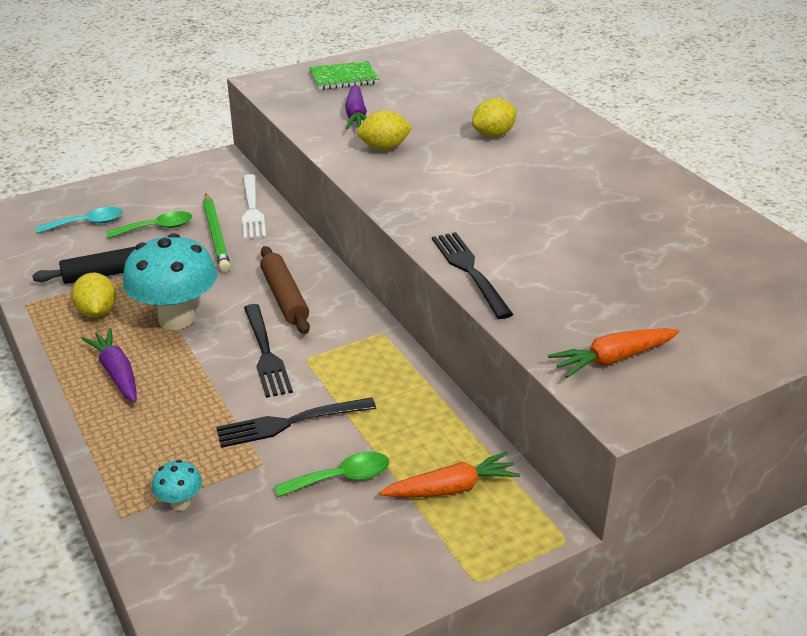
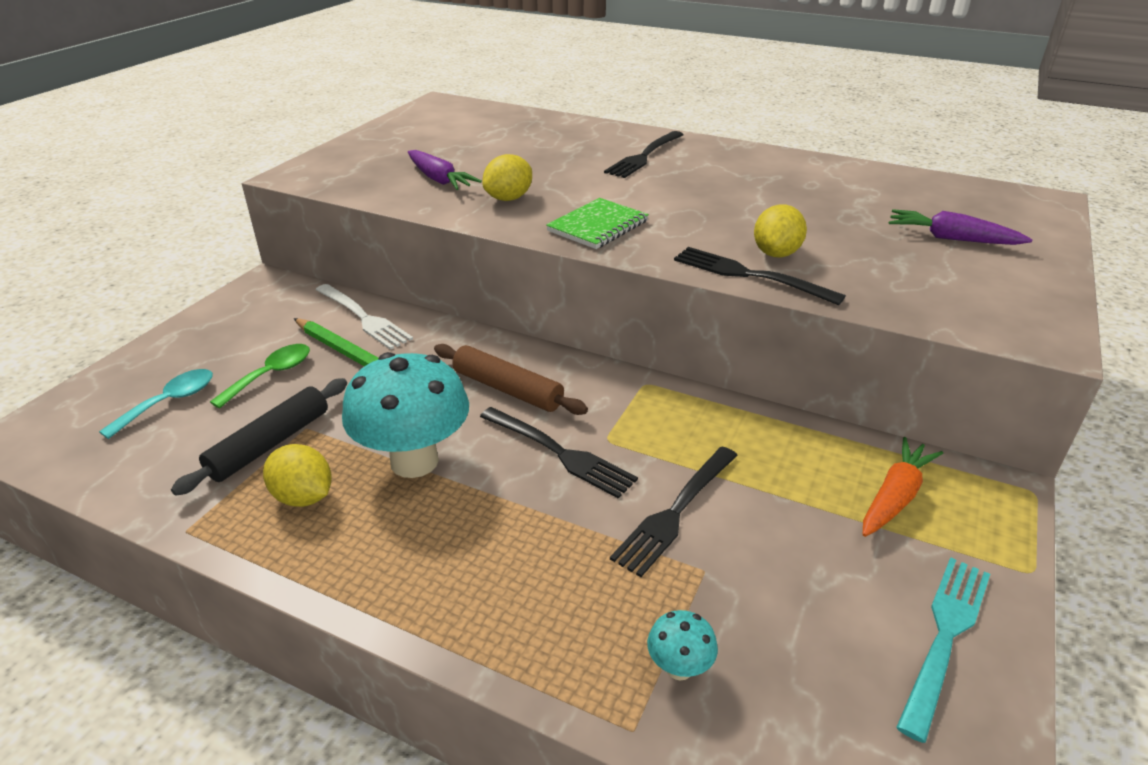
camera: 35 degrees left, 0 degrees up
purple carrot [81,328,137,403] -> purple carrot moved to [889,209,1033,245]
green spoon [274,452,389,497] -> none
green notebook [309,61,379,90] -> green notebook moved to [546,198,649,249]
yellow lemon [472,98,517,137] -> yellow lemon moved to [754,204,807,257]
orange carrot [548,328,679,378] -> none
none -> black fork [604,131,683,178]
none -> turquoise fork [896,557,990,743]

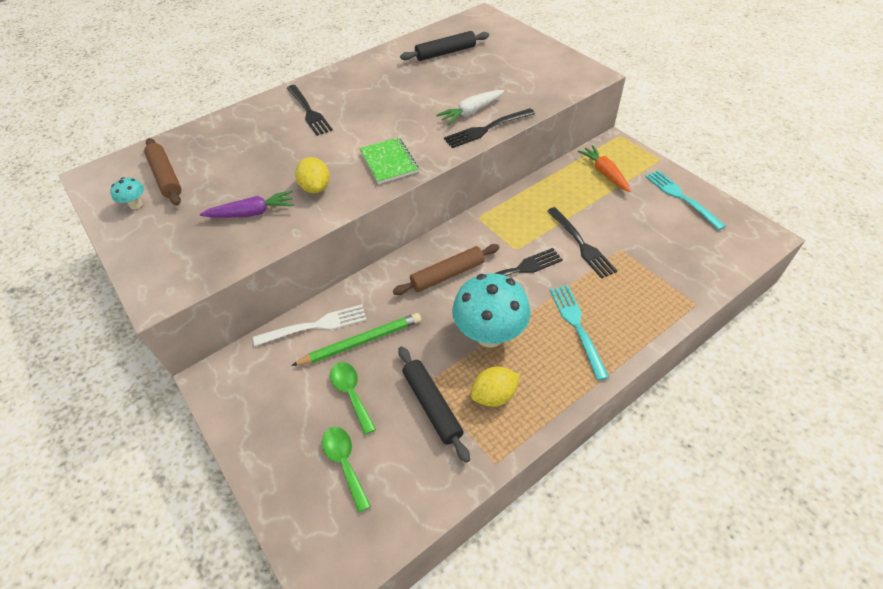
camera: 60 degrees left, 15 degrees up
turquoise spoon [99,369,213,439] -> green spoon [322,427,371,513]
turquoise mushroom [647,610,718,681] -> turquoise mushroom moved to [110,177,144,209]
yellow lemon [754,204,807,257] -> white carrot [436,90,504,125]
purple carrot [889,209,1033,245] -> none
none -> brown rolling pin [144,138,182,206]
none -> black rolling pin [400,31,489,61]
none -> turquoise fork [550,285,609,381]

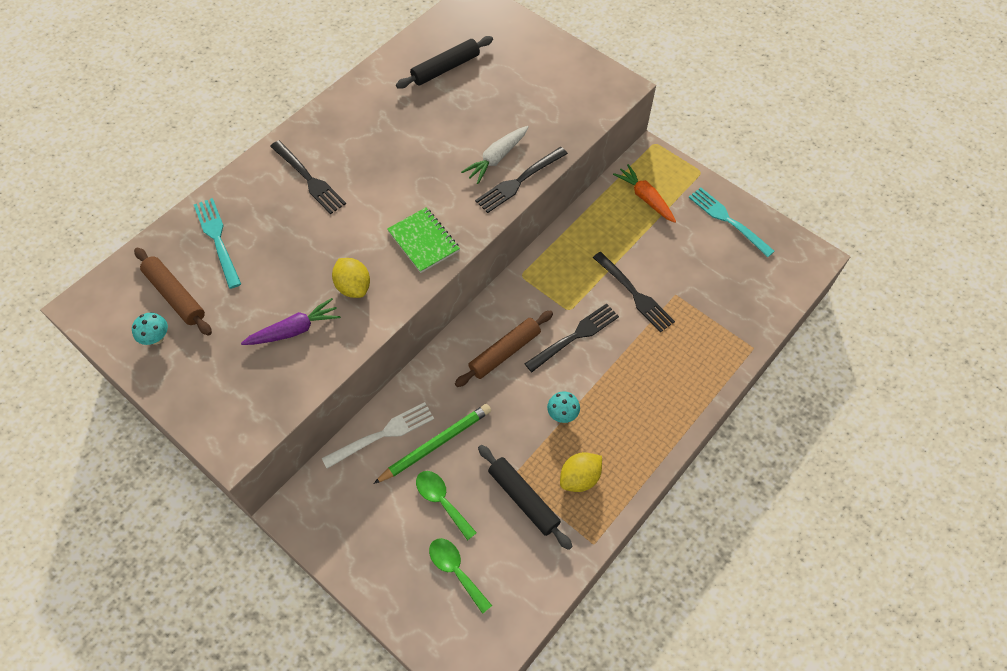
camera: 15 degrees left, 10 degrees up
turquoise mushroom [452,273,531,348] -> turquoise mushroom [547,391,580,423], size x0.44
turquoise fork [550,285,609,381] -> turquoise fork moved to [194,198,241,289]

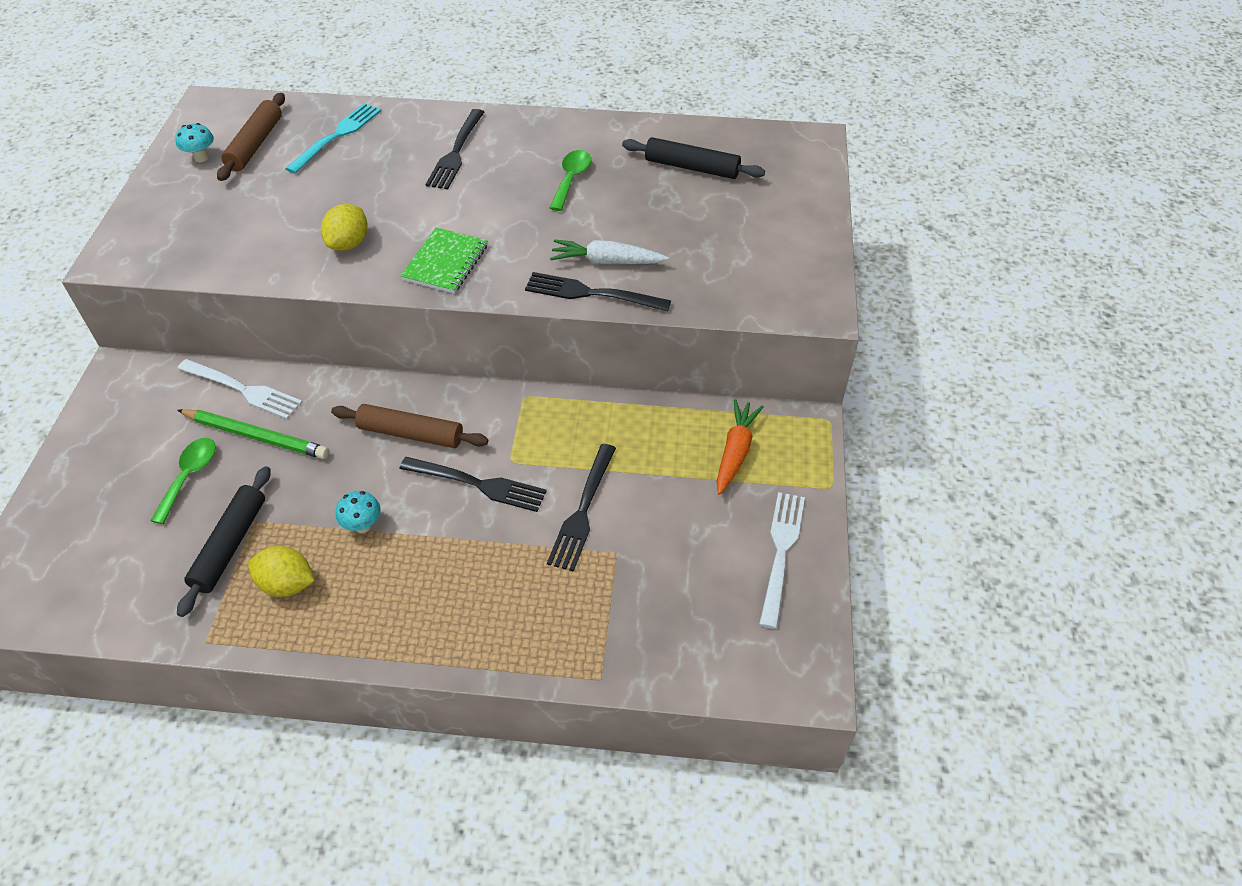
camera: 55 degrees right, 10 degrees down
purple carrot [241,298,341,345] -> none
green spoon [429,538,492,614] -> green spoon moved to [550,150,591,211]
turquoise fork [688,187,775,257] -> white fork [759,492,805,629]

